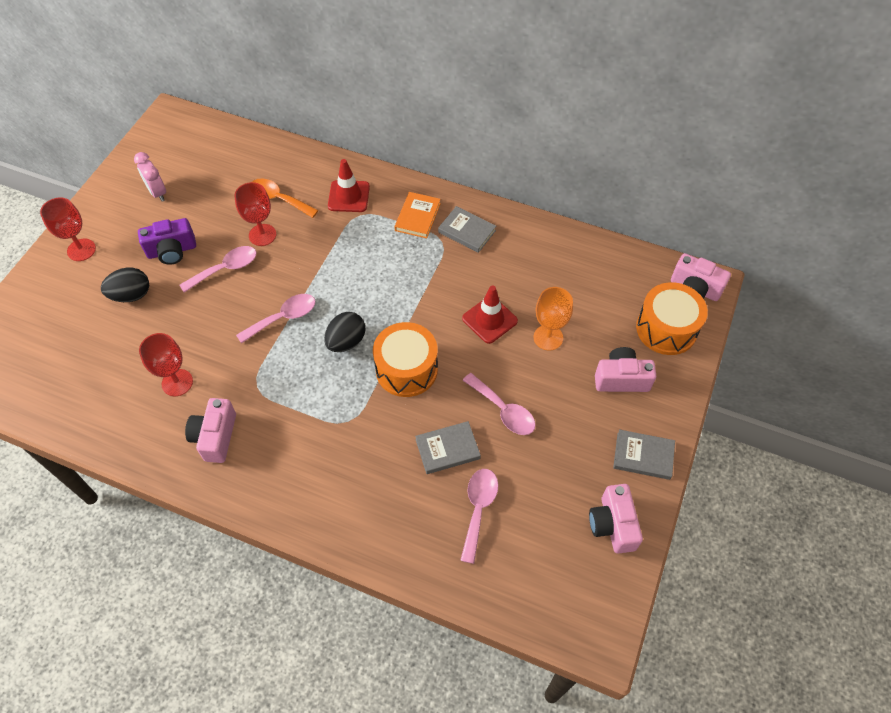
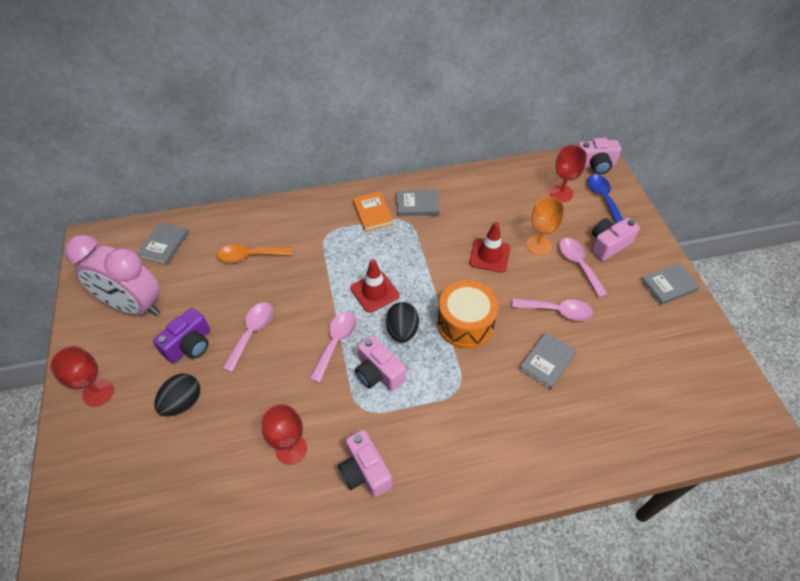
camera: 35 degrees left, 5 degrees down
pink clock [134,152,166,201] -> pink clock [64,234,160,316], size x2.03
red goblet [235,182,276,246] -> red goblet moved to [550,145,587,202]
red traffic cone [328,159,370,212] -> red traffic cone moved to [350,259,399,313]
pink spoon [460,469,498,564] -> pink spoon moved to [559,238,608,298]
pink camera [589,484,643,553] -> pink camera moved to [355,335,406,391]
orange drum [636,282,708,355] -> blue spoon [588,174,623,223]
none -> grey book [137,222,189,265]

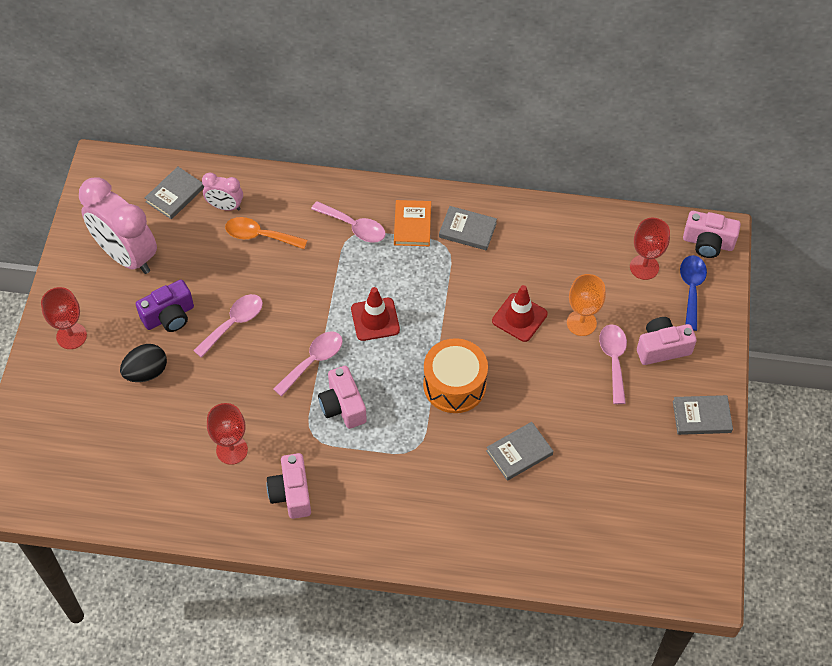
camera: 20 degrees right, 5 degrees up
black egg [386,302,419,343] -> none
pink spoon [512,299,593,321] -> pink spoon moved to [311,201,386,243]
none -> pink clock [202,173,243,211]

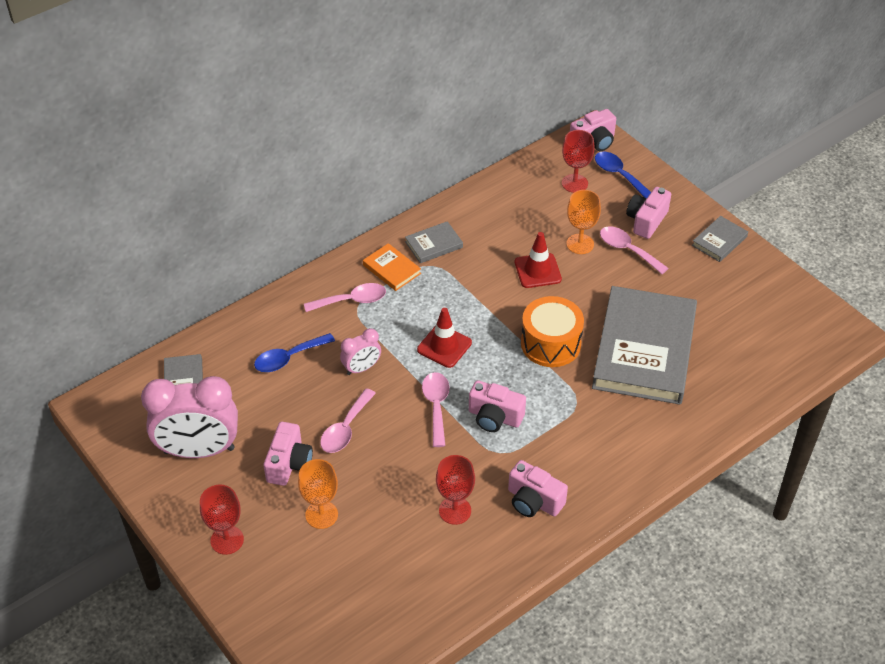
camera: 45 degrees left, 10 degrees down
black egg [120,344,167,382] -> orange goblet [298,459,338,529]
purple camera [136,280,194,332] -> pink camera [263,422,313,486]
pink spoon [193,294,263,358] -> pink spoon turned 150 degrees counterclockwise [320,388,376,453]
pink clock [202,173,243,211] -> pink clock moved to [340,328,381,375]
orange spoon [225,217,307,249] -> blue spoon [254,333,335,372]
grey book [486,422,553,481] -> grey book [592,286,697,405], size x2.39

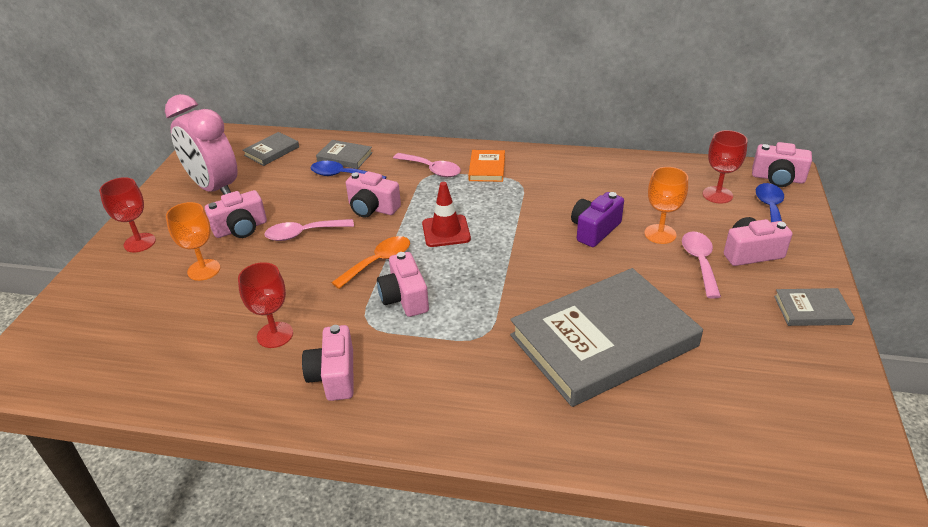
camera: 50 degrees right, 10 degrees down
pink clock [340,328,381,375] -> pink camera [346,171,401,218]
grey book [405,221,463,263] -> grey book moved to [316,140,373,169]
pink spoon [422,372,450,447] -> orange spoon [331,236,410,289]
red traffic cone [515,232,562,288] -> purple camera [571,192,624,247]
orange drum [521,296,584,367] -> none

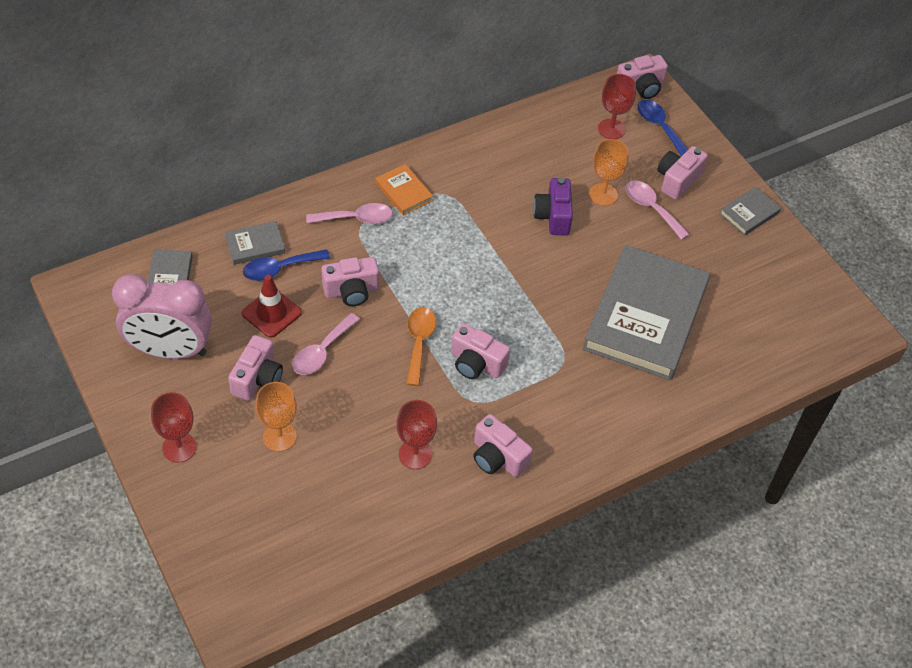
camera: 45 degrees left, 15 degrees up
red traffic cone [422,182,471,247] -> red traffic cone moved to [242,275,302,338]

